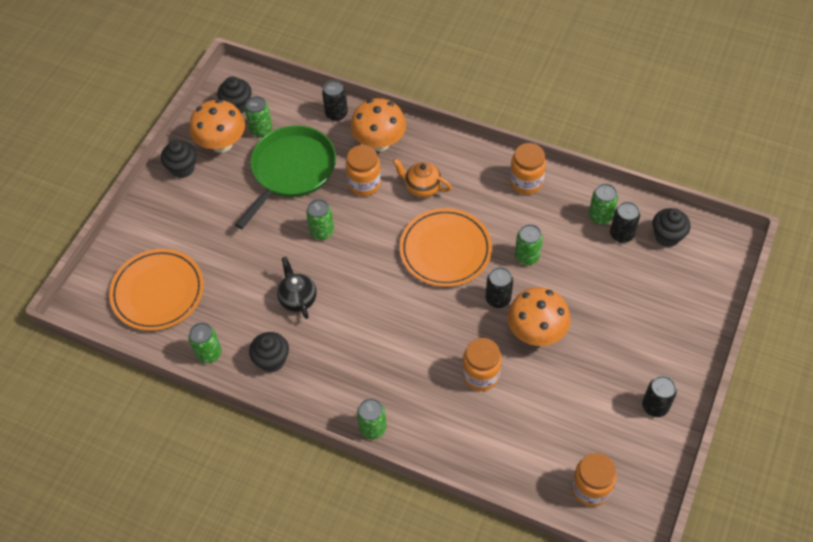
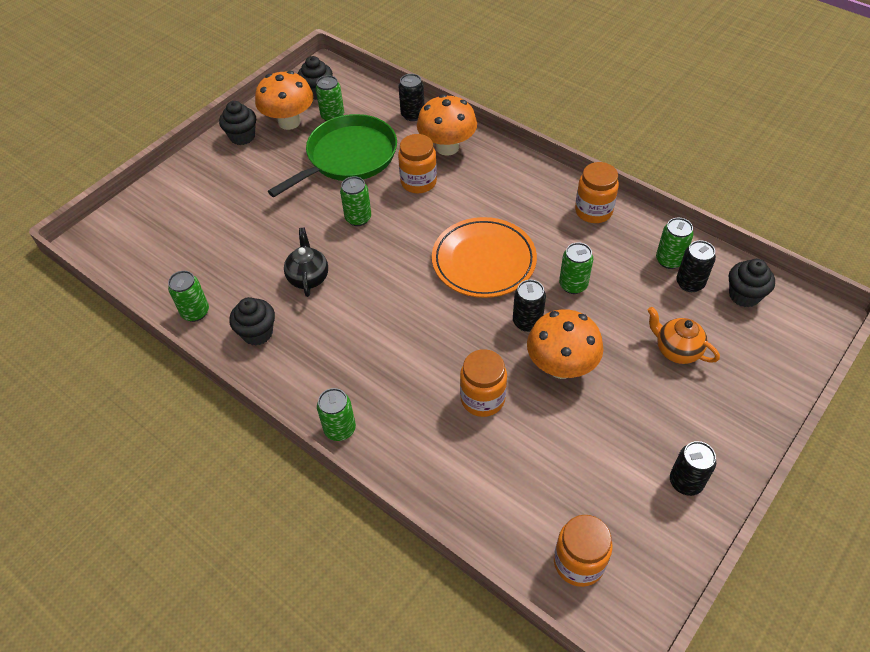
camera: 15 degrees right, 5 degrees down
orange plate [109,249,204,331] -> none
orange teapot [393,159,452,198] -> orange teapot moved to [647,307,720,364]

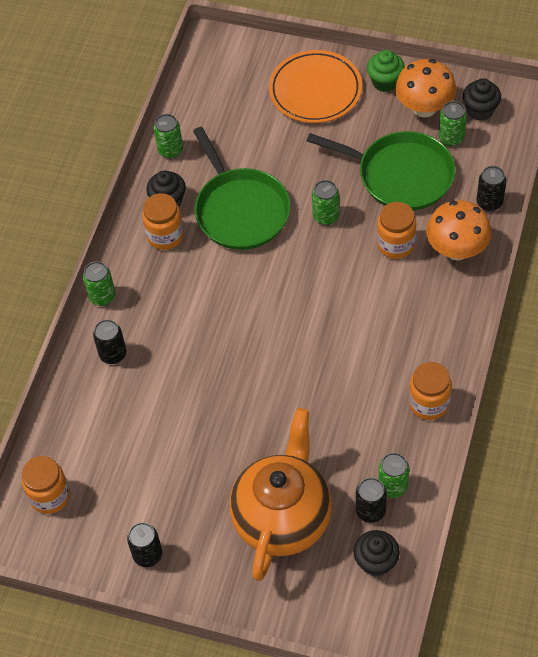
camera: 70 degrees right, 5 degrees up
black cupcake [219,101,256,145] -> green cupcake [367,50,405,92]
black teapot [284,228,328,297] -> green pan [193,127,290,250]
orange plate [432,217,537,298] -> orange plate moved to [269,50,362,123]
orange jar [460,349,507,417] -> orange jar moved to [142,193,184,250]
black can [513,280,546,332] -> black can moved to [93,319,126,364]
orange mushroom [527,309,603,379] -> none
green can [559,242,593,294] -> none
orange teapot [647,307,720,364] -> orange teapot [230,408,332,581], size x2.19

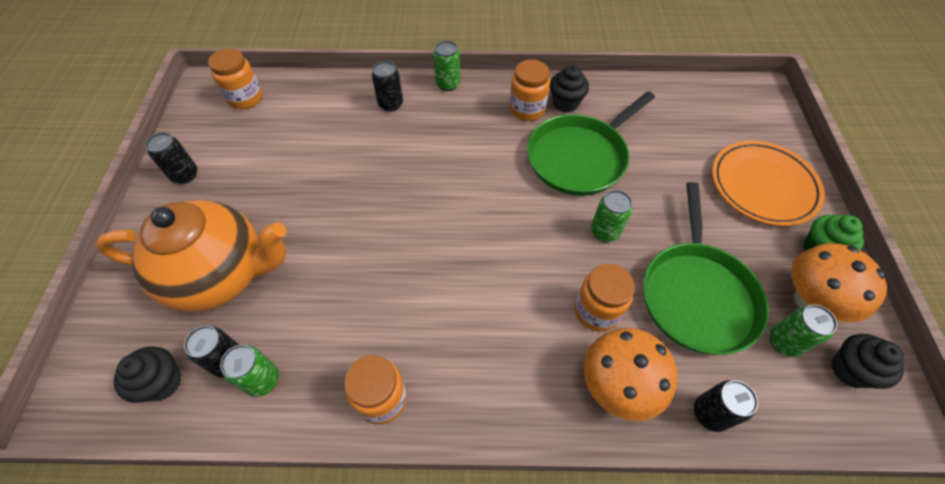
camera: 70 degrees right, 0 degrees up
green can [154,114,183,159] -> none

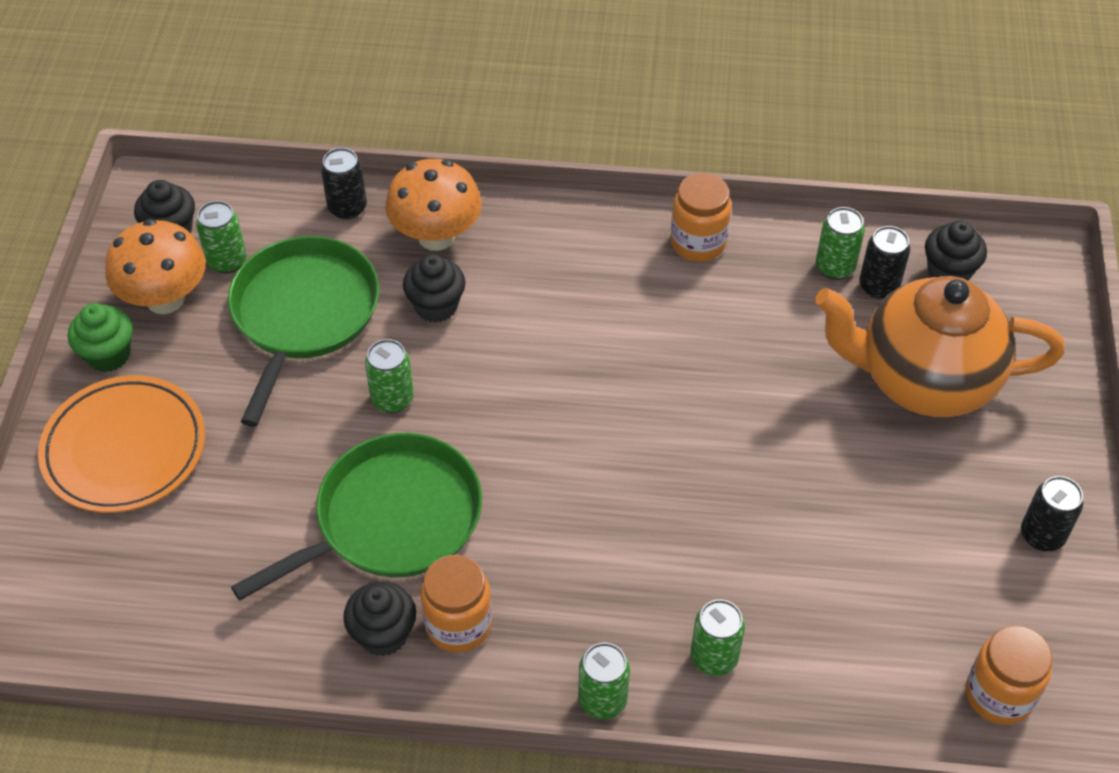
camera: 175 degrees left, 5 degrees down
black can [372,61,403,112] -> green can [691,599,745,676]
orange jar [574,264,635,332] -> black cupcake [403,254,466,323]

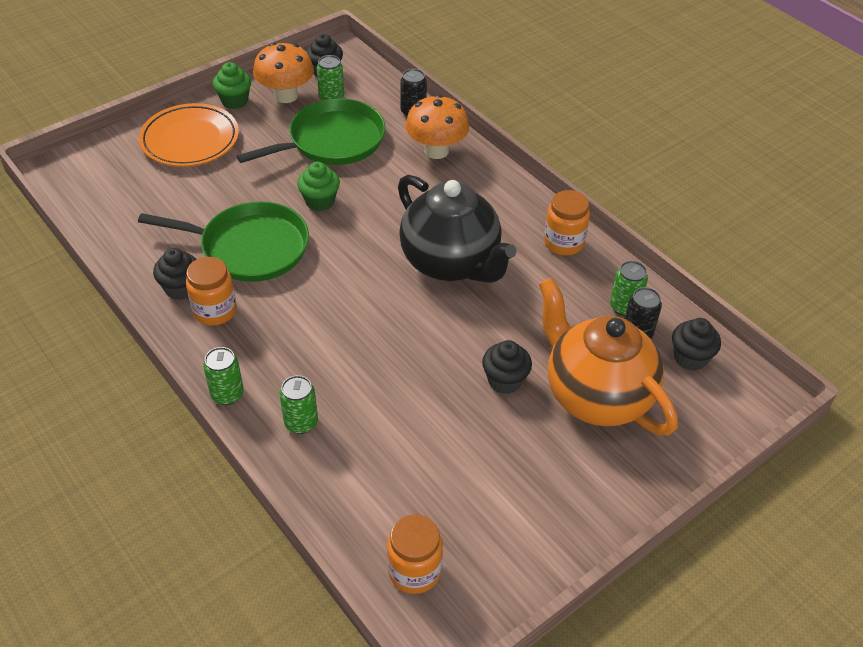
camera: 45 degrees right, 5 degrees down
green can [365,339,414,413] -> green cupcake [297,162,340,211]
black cupcake [403,254,466,323] -> black cupcake moved to [482,340,532,394]
black can [1021,476,1083,551] -> none
none -> black teapot [398,175,517,283]

